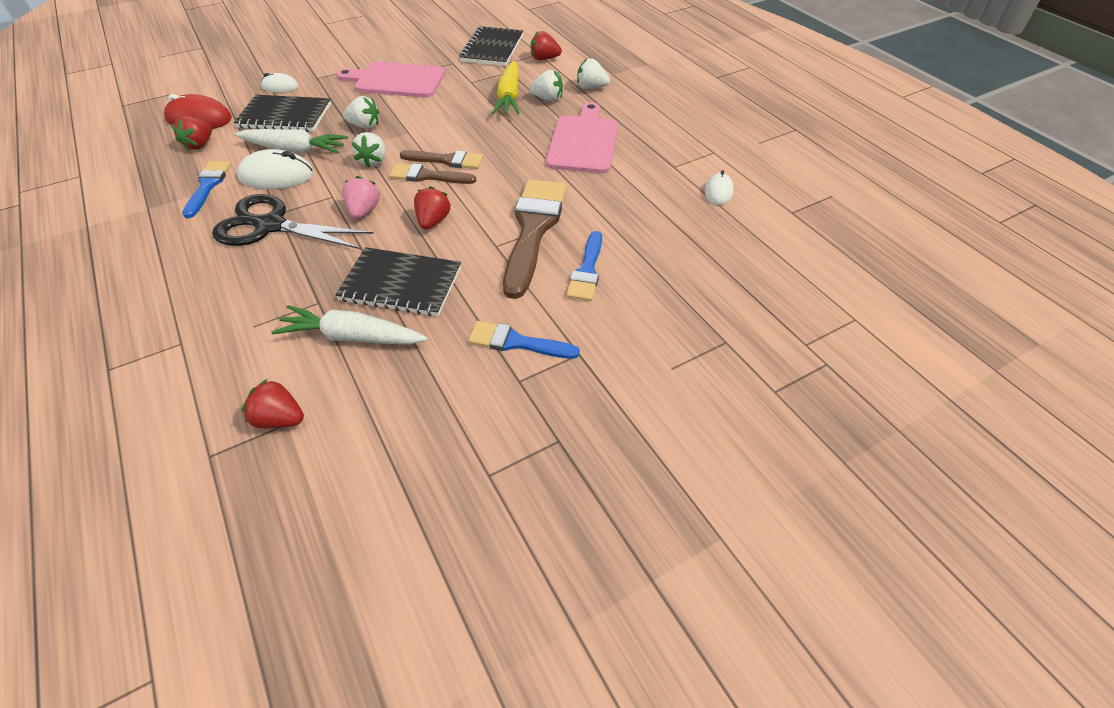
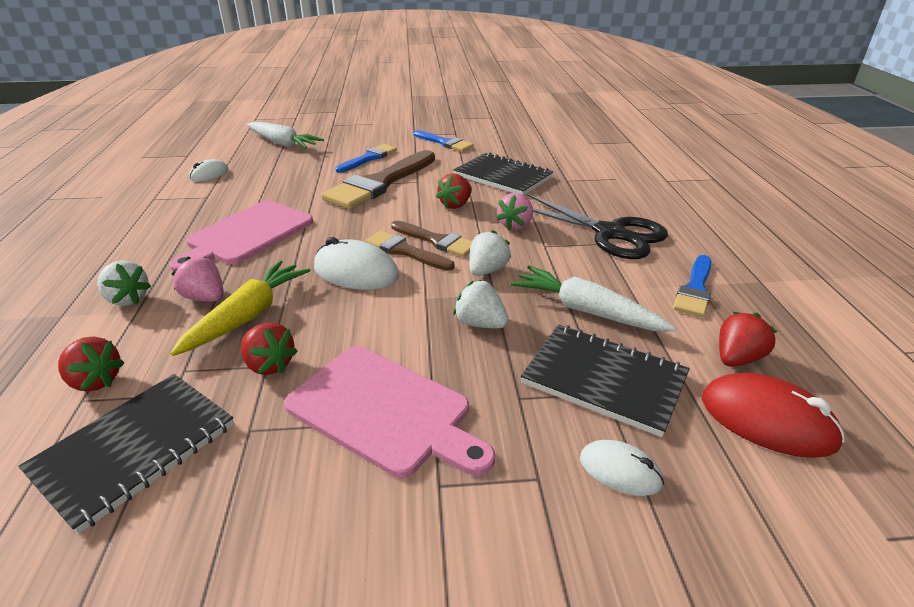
camera: 155 degrees left, 15 degrees down
white mouse [237,149,314,189] -> white mouse moved to [314,237,399,290]
red strawberry [242,379,304,428] -> red strawberry moved to [241,323,298,375]
white carrot [271,305,428,345] -> white carrot moved to [247,122,324,148]
white strawberry [529,70,563,101] -> pink strawberry [171,257,224,302]

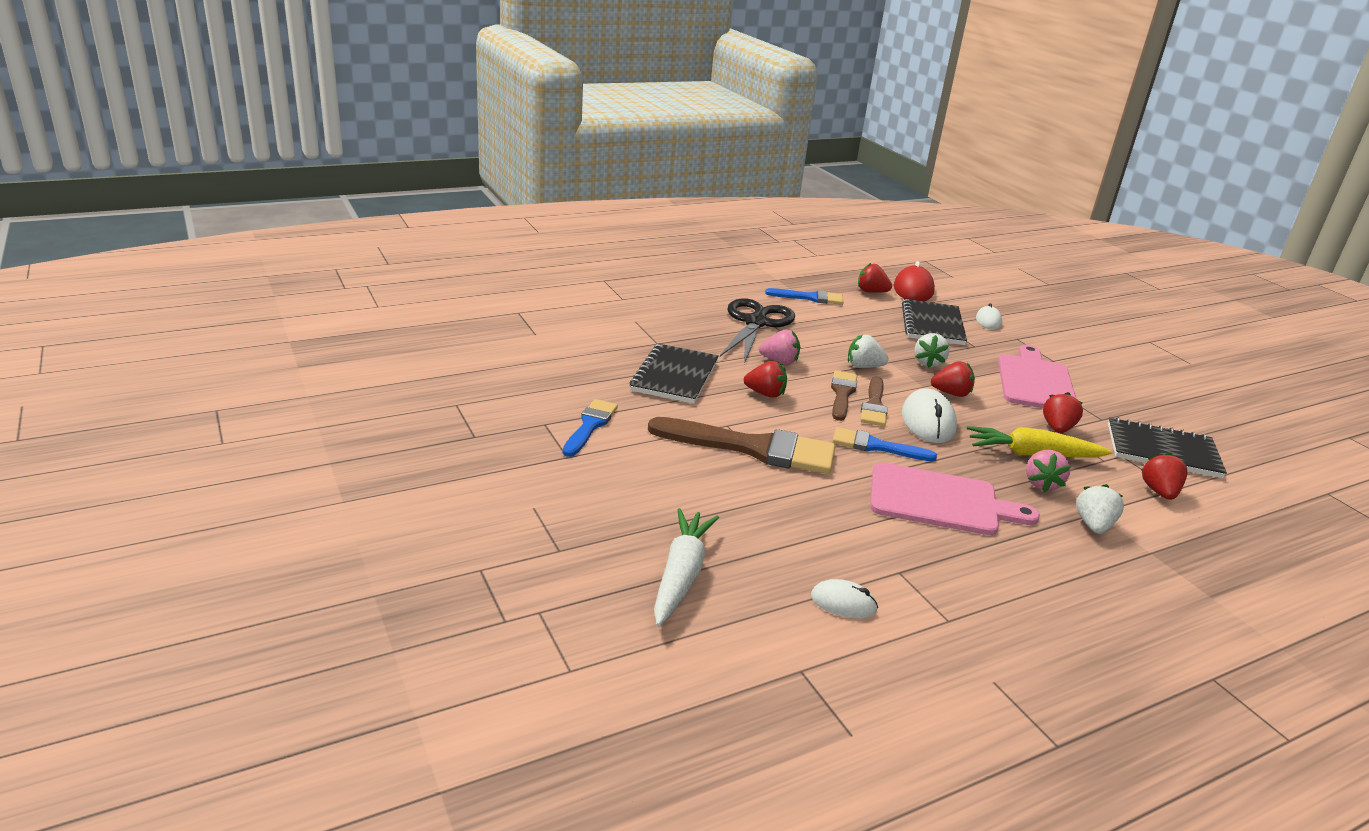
camera: 115 degrees left, 5 degrees down
blue brush [336,144,397,173] -> blue brush moved to [833,427,937,461]
white carrot [511,266,676,332] -> none
none -> red strawberry [931,361,975,397]

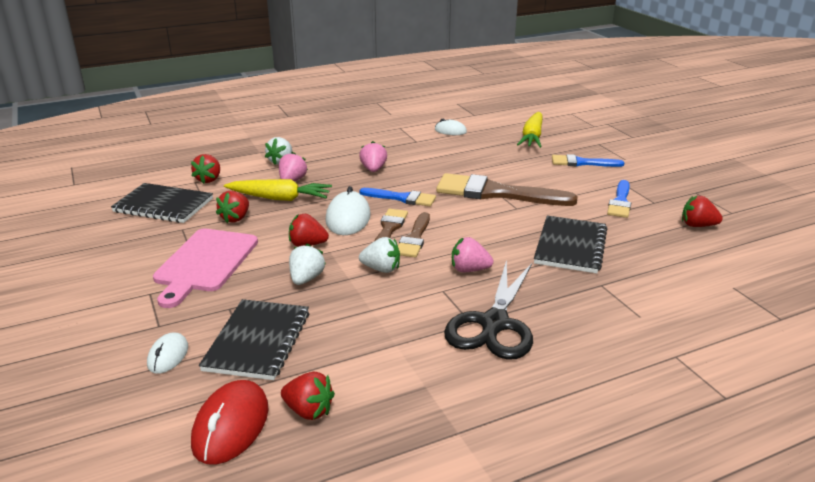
camera: 175 degrees left, 0 degrees up
white carrot [654,508,719,626] -> yellow carrot [517,112,543,148]
red strawberry [744,361,787,398] -> red strawberry moved to [682,195,723,227]
blue brush [765,288,844,305] -> blue brush moved to [552,154,624,167]
pink cutting board [870,463,1040,535] -> pink strawberry [359,141,387,172]

